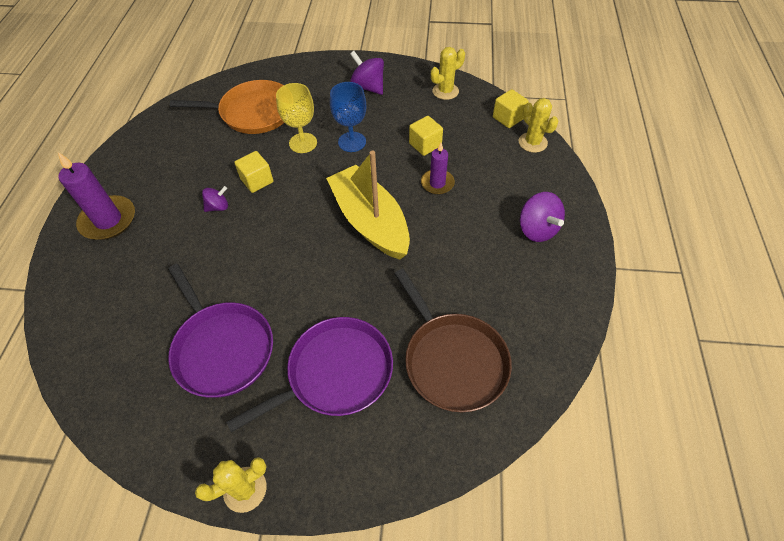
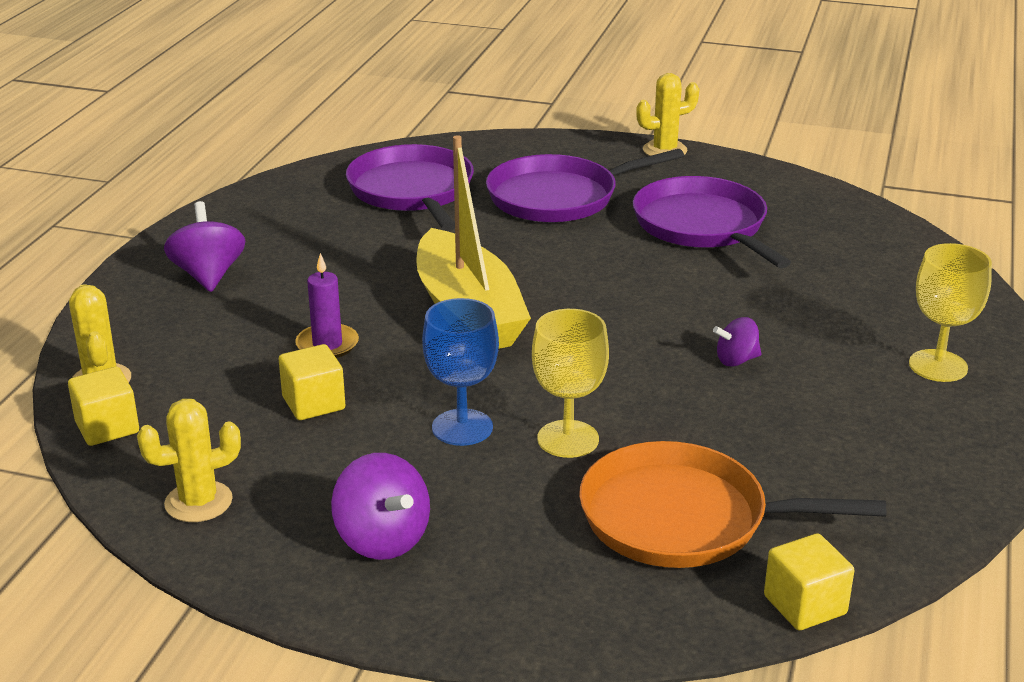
camera: 170 degrees left, 25 degrees down
purple candle [58,152,135,240] -> yellow goblet [909,243,992,382]
yellow cube [234,151,273,193] -> yellow cube moved to [764,533,855,630]
brown pan [394,269,512,412] -> purple pan [346,144,474,231]

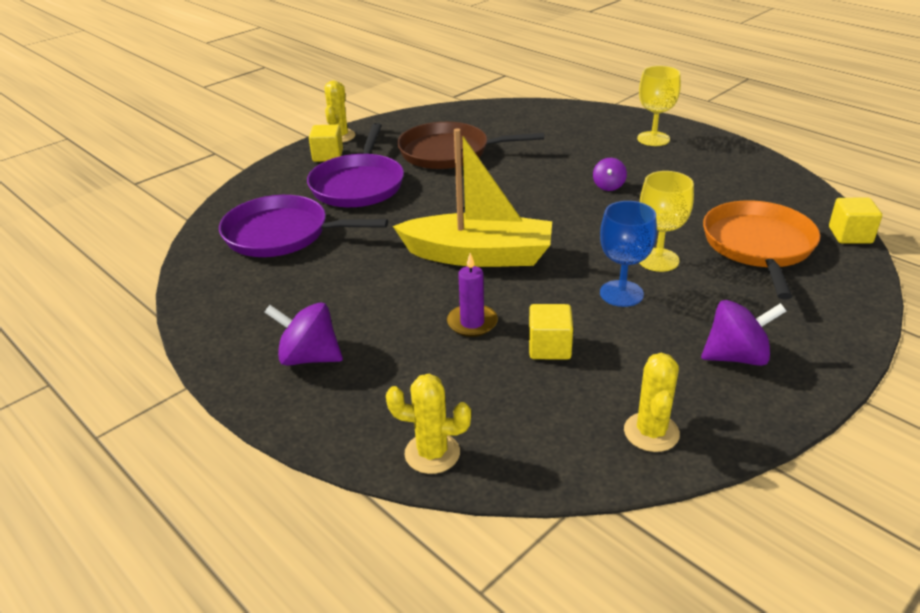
camera: 60 degrees left, 5 degrees up
yellow cube [68,367,139,446] -> yellow cube moved to [309,124,343,162]
orange pan [579,441,886,568] -> orange pan turned 150 degrees clockwise [703,200,820,300]
purple pan [633,176,791,268] -> brown pan [397,122,544,169]

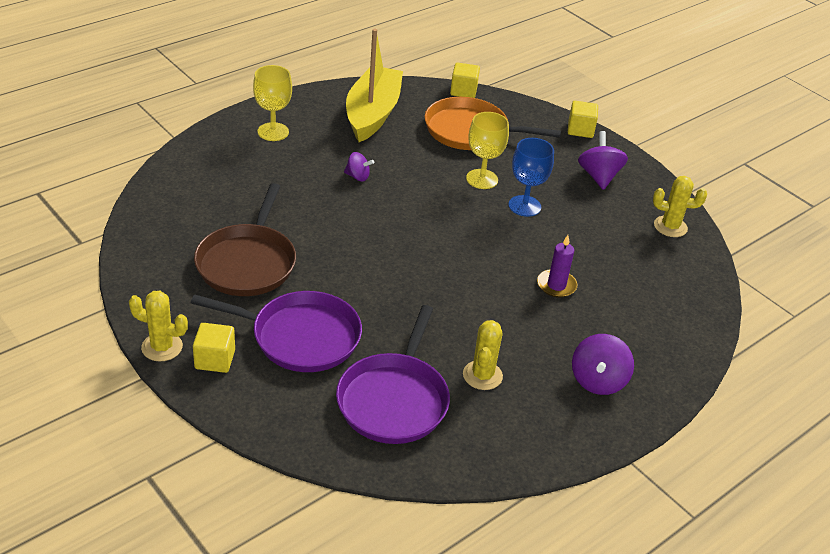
camera: 90 degrees left, 5 degrees up
yellow cactus [386,374,471,474] -> yellow cactus moved to [463,320,503,390]
yellow boat [393,128,552,267] -> yellow boat moved to [346,29,403,142]
yellow cube [529,304,573,360] -> yellow cube moved to [568,101,598,138]

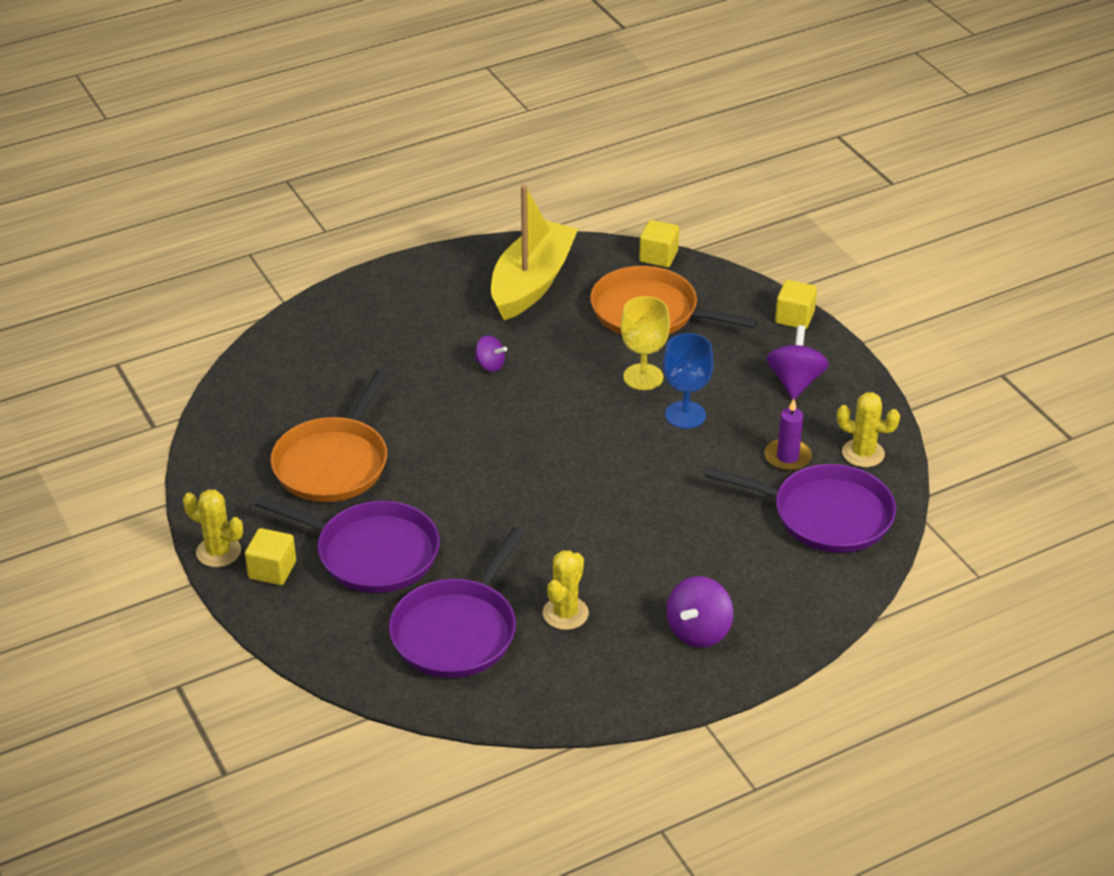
camera: 15 degrees right, 0 degrees up
brown pan [194,183,296,296] -> orange pan [271,370,388,502]
yellow goblet [253,65,292,141] -> none
purple candle [537,235,577,298] -> purple candle moved to [765,398,812,471]
none -> purple pan [705,464,896,553]

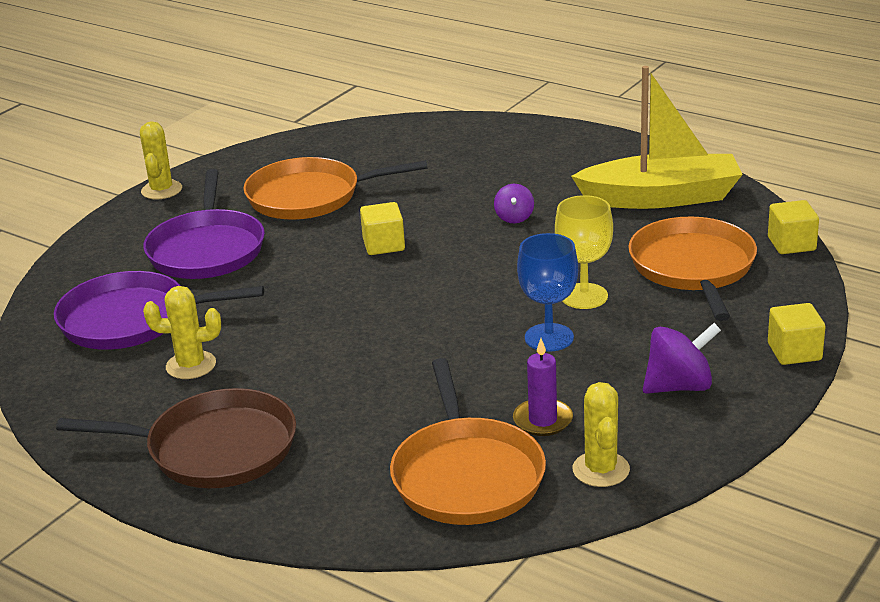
camera: 65 degrees right, 10 degrees down
yellow cube [245,528,296,585] -> yellow cube moved to [360,202,405,255]
purple spinning top [667,576,733,648] -> brown pan [56,388,296,488]
purple pan [705,464,896,553] -> orange pan [390,358,546,525]

